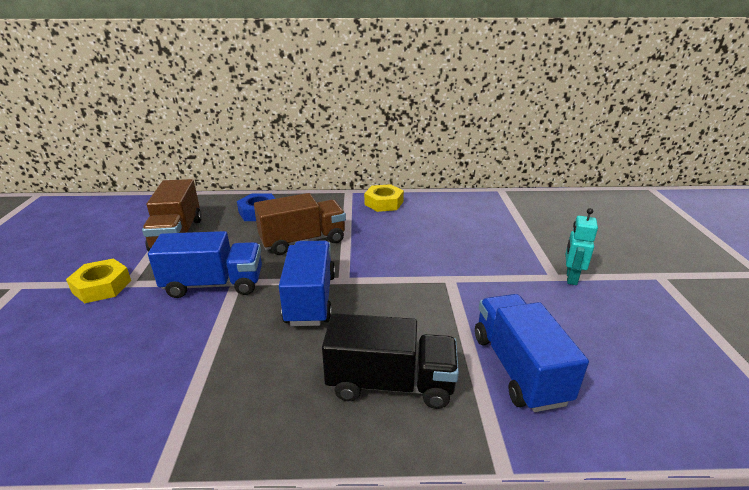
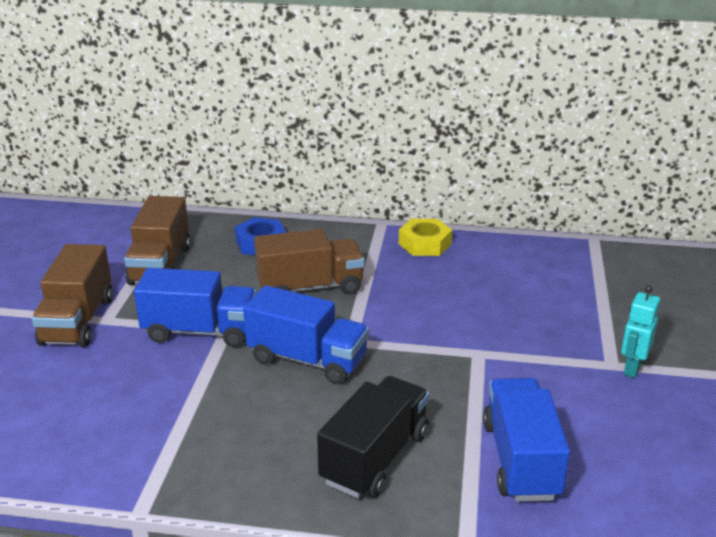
camera: 10 degrees right, 0 degrees up
yellow nut [66,258,131,303] -> brown truck [32,244,113,347]
blue truck [279,241,335,326] -> blue truck turned 105 degrees clockwise [243,285,369,384]
black truck [322,313,459,409] -> black truck turned 75 degrees counterclockwise [317,376,429,498]

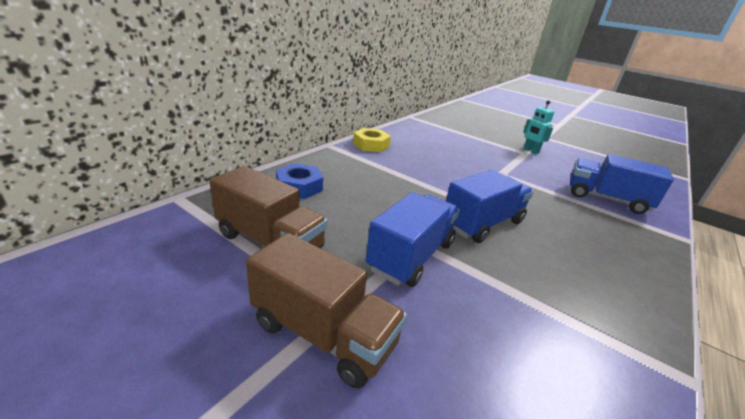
camera: 65 degrees left, 0 degrees up
brown truck [254,229,365,294] -> none
black truck [317,376,429,498] -> none

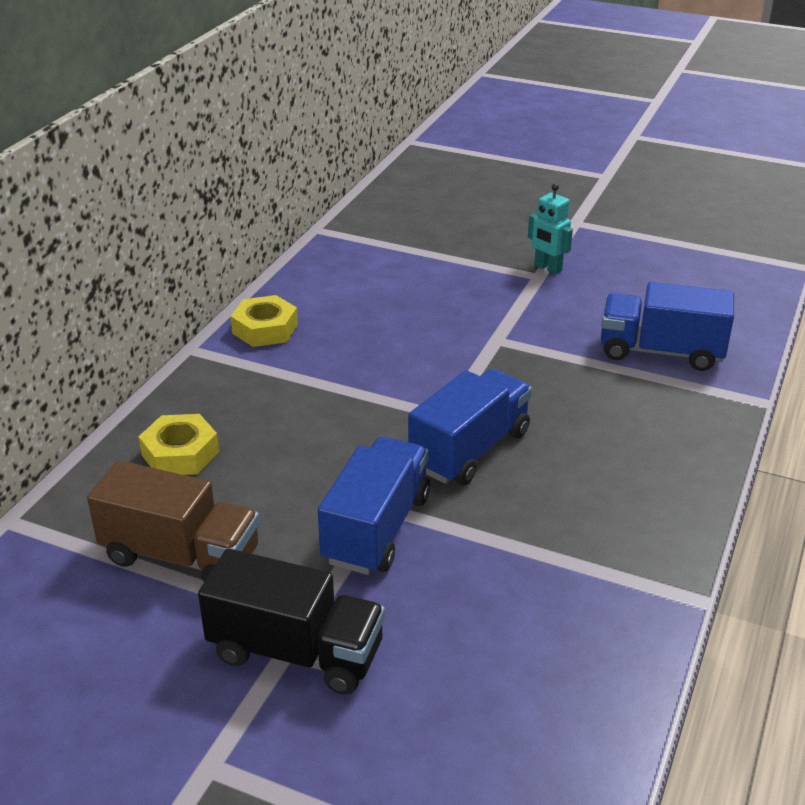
camera: 10 degrees left, 5 degrees up
brown truck [246,233,407,389] -> black truck [198,549,385,695]
blue nut [276,163,323,199] -> yellow nut [138,414,219,475]

